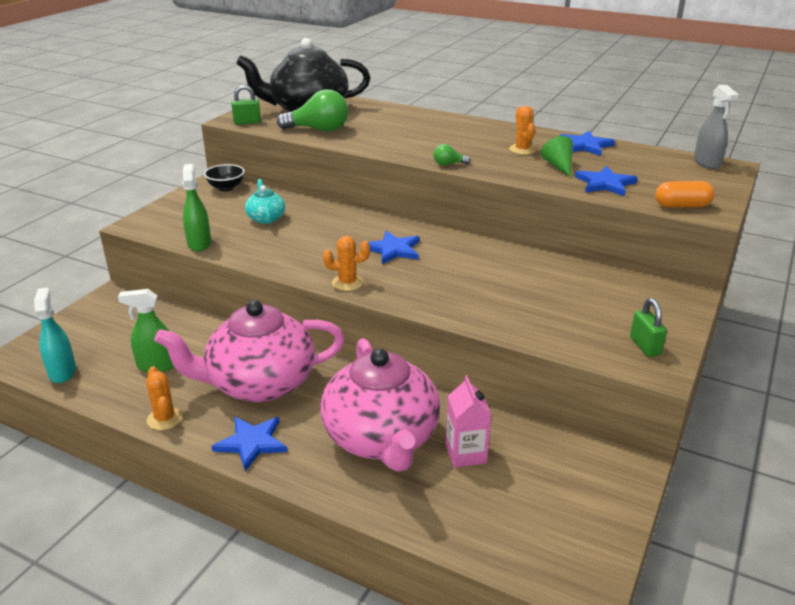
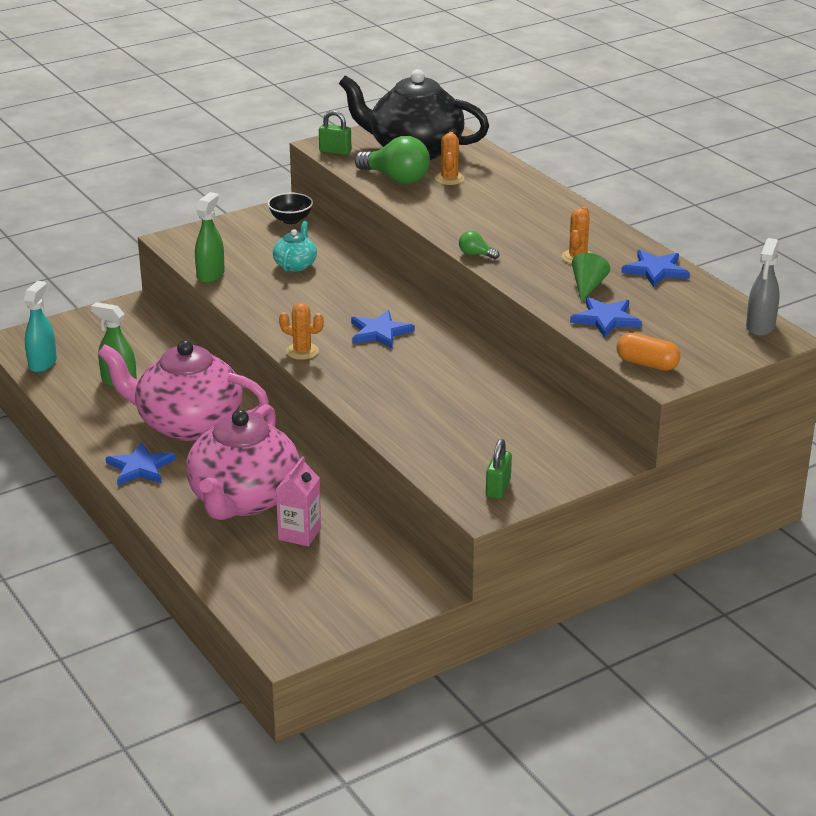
camera: 30 degrees right, 0 degrees up
orange cactus [146,366,183,430] -> orange cactus moved to [435,132,465,185]

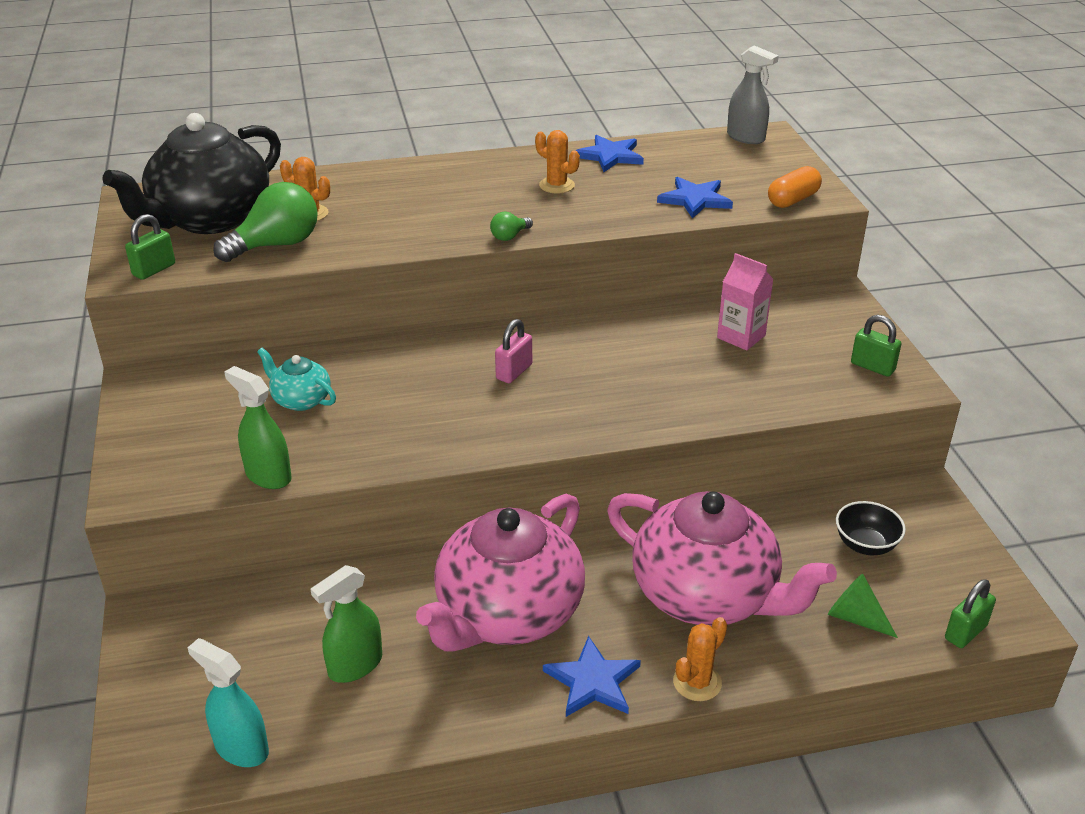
camera: 70 degrees left, 5 degrees up
black bowl [268,193,313,224] -> black bowl moved to [836,501,906,555]
pink carton [276,456,321,546] -> pink carton moved to [717,253,774,351]
orange cactus [279,303,324,360] -> orange cactus moved to [673,617,727,701]
blue star [351,310,415,348] -> pink padlock [495,319,532,383]
green cone [572,253,610,302] -> green cone moved to [828,574,898,638]
none -> green padlock [945,579,996,648]

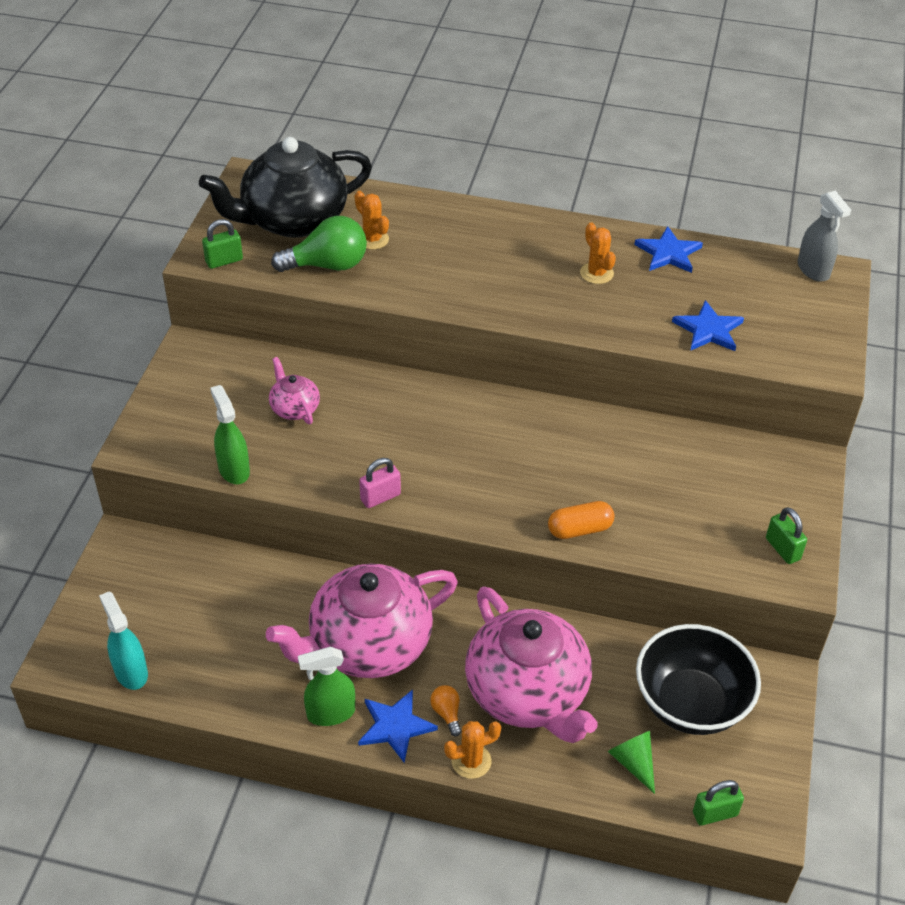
camera: 25 degrees right, 10 degrees up
turquoise teapot [257,348,336,411] -> pink teapot [269,357,320,424]
green spray bottle [311,565,382,683] -> green spray bottle moved to [298,647,355,726]
green light bulb [490,212,533,241] -> none
pink padlock [495,319,532,383] -> pink padlock moved to [359,458,401,508]
pink carton [717,253,774,351] -> none
orange capsule [768,166,822,208] -> orange capsule moved to [548,501,615,539]
black bowl [836,501,906,555] -> black bowl [636,624,761,735], size x1.99
none -> orange light bulb [430,685,461,737]

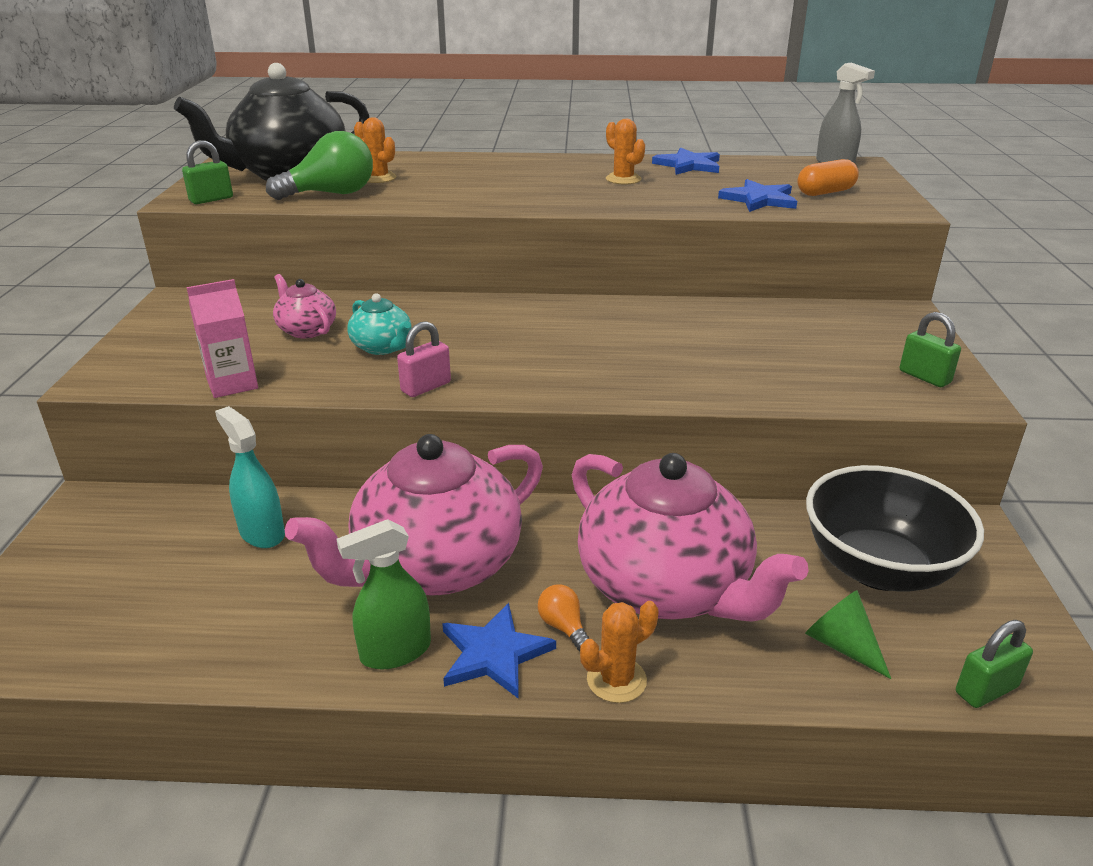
camera: 10 degrees left, 15 degrees down
turquoise spray bottle [99,591,148,690] -> turquoise spray bottle moved to [215,406,285,548]
green spray bottle [210,385,250,484] -> pink carton [186,279,258,398]
orange capsule [548,501,615,539] -> orange capsule moved to [798,159,859,196]
none -> turquoise teapot [347,293,412,355]

